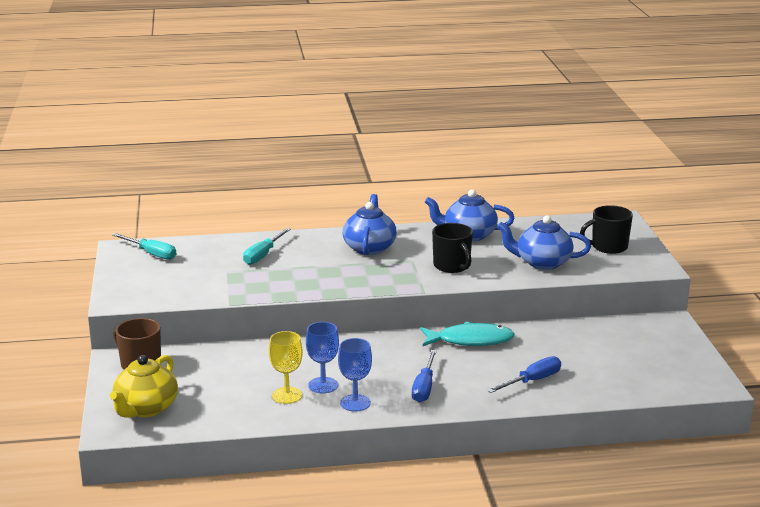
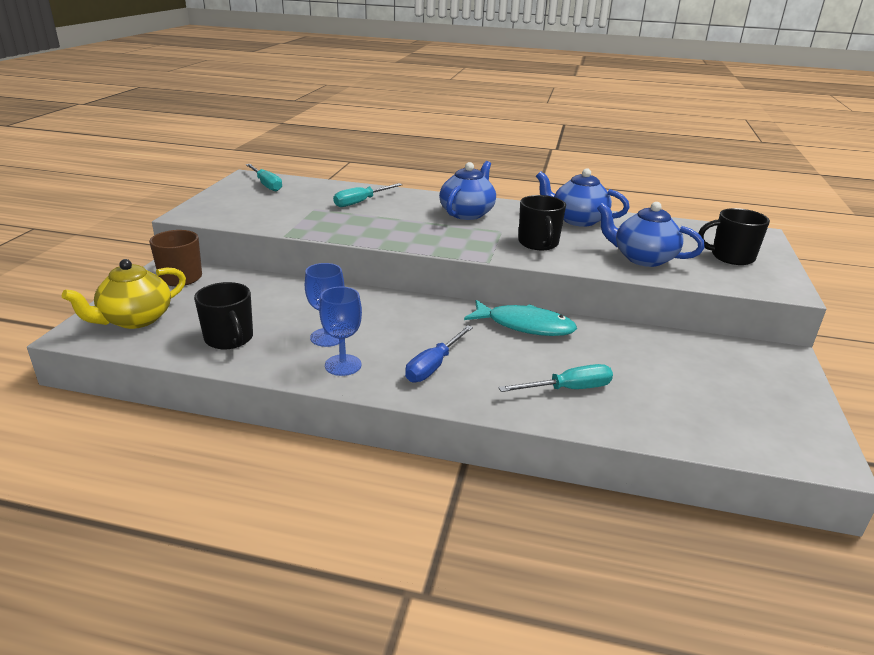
camera: 20 degrees right, 5 degrees up
yellow goblet [269,331,303,404] -> none
blue screwdriver [487,356,561,393] -> turquoise screwdriver [498,364,613,392]
none -> black mug [194,282,253,349]

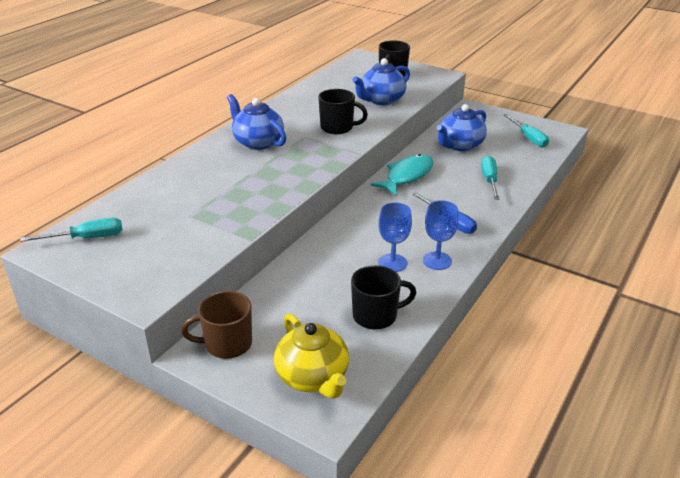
camera: 70 degrees left, 5 degrees up
turquoise screwdriver [333,183,402,207] -> turquoise screwdriver moved to [503,114,549,148]
blue teapot [536,168,630,227] -> blue teapot moved to [436,104,487,151]

